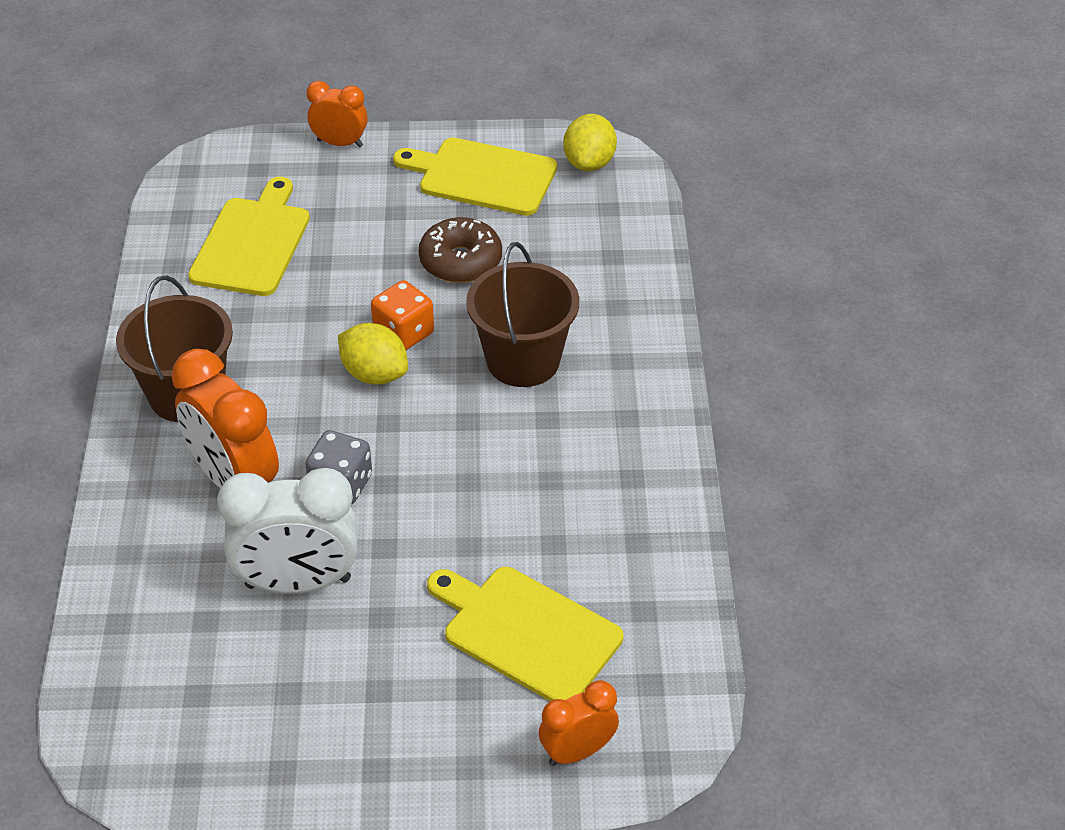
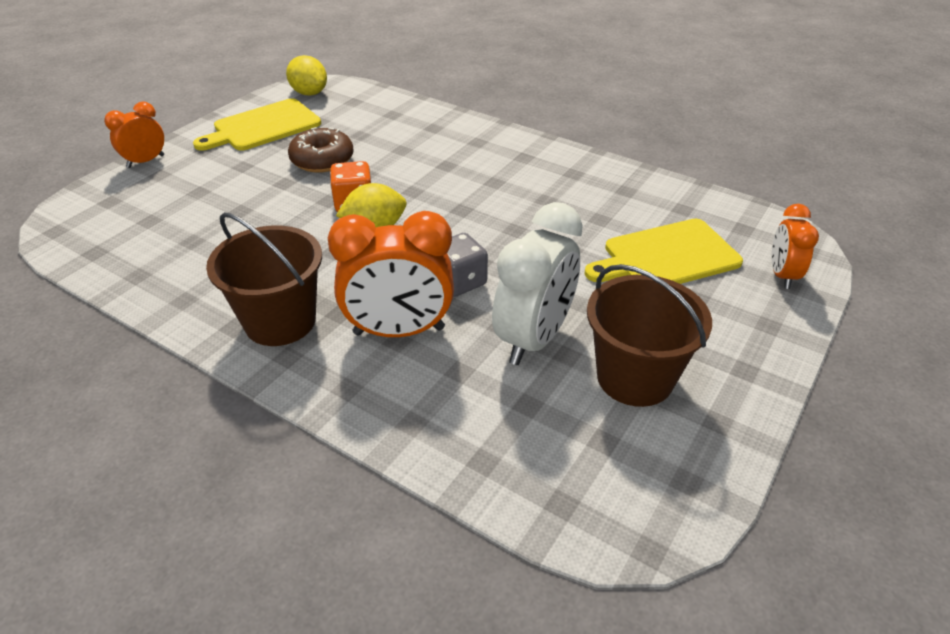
camera: 55 degrees left, 5 degrees down
yellow cutting board [188,177,310,296] -> none
brown bucket [466,242,579,387] -> brown bucket moved to [587,264,712,407]

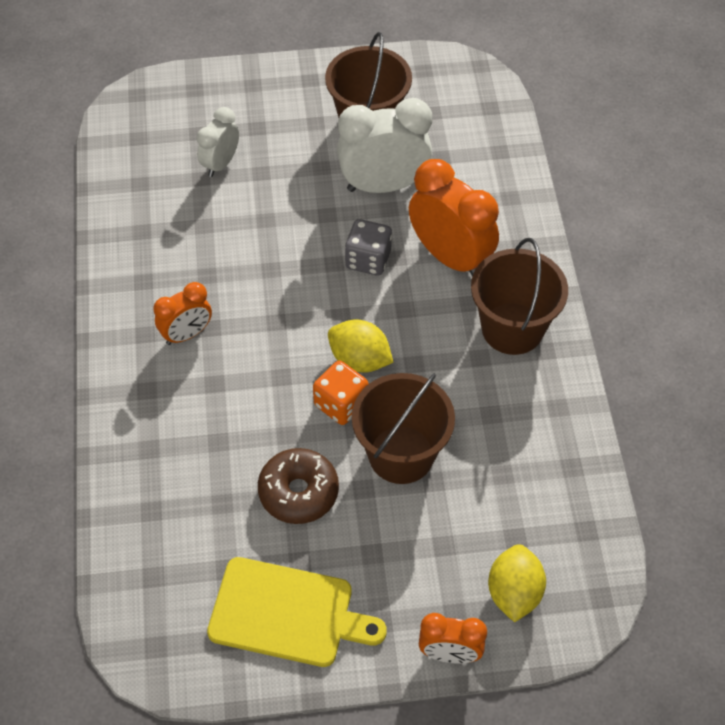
camera: 130 degrees left, 15 degrees up
yellow lemon [286,55,327,96] -> yellow lemon moved to [488,544,546,622]
yellow cutting board [584,219,743,284] -> white clock [197,107,239,177]
orange clock [771,204,819,289] -> orange clock moved to [154,282,212,345]
none -> brown bucket [352,373,455,484]

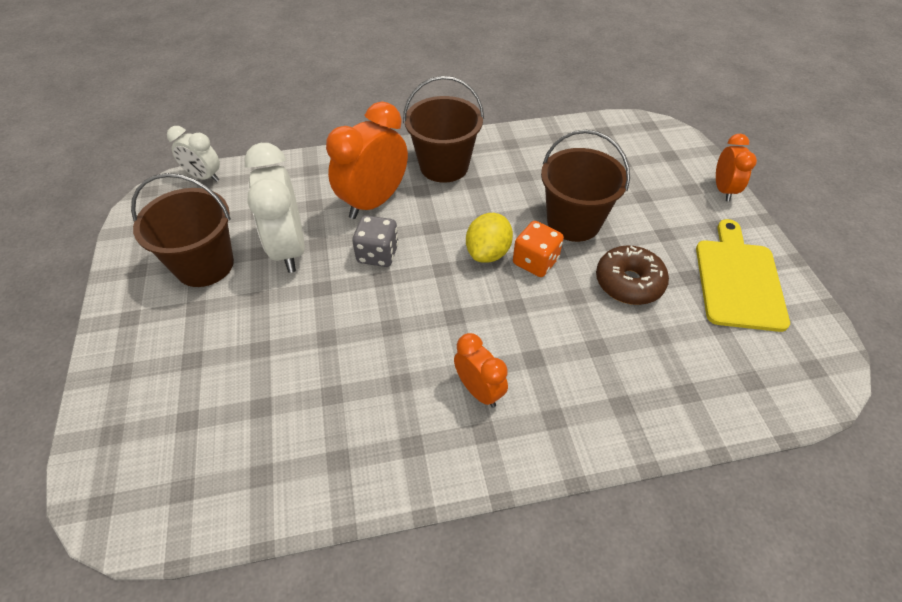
camera: 95 degrees left, 5 degrees down
white clock [197,107,239,177] -> white clock moved to [167,126,220,182]
yellow lemon [488,544,546,622] -> none

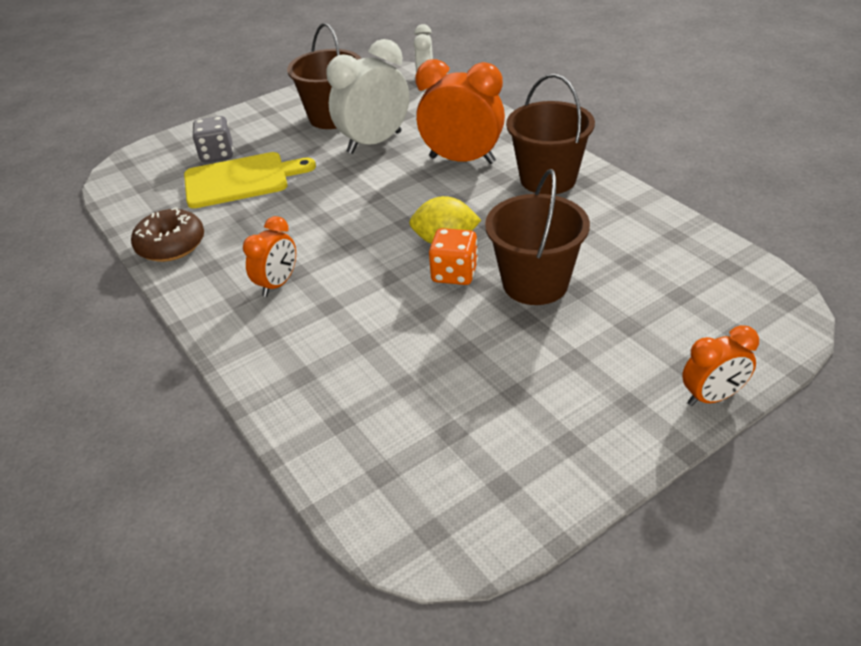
camera: 70 degrees right, 10 degrees down
grey dice [352,215,399,267] -> grey dice moved to [192,116,233,162]
brown donut [596,245,669,305] -> brown donut moved to [131,207,204,262]
yellow cutting board [696,219,790,332] -> yellow cutting board moved to [184,152,316,208]

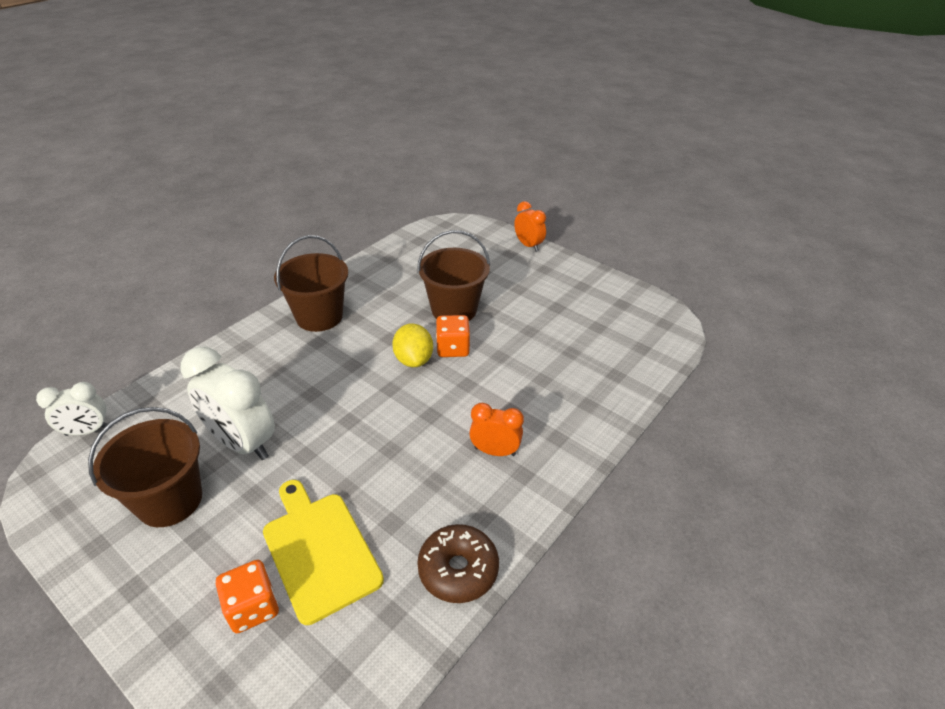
camera: 110 degrees left, 0 degrees up
grey dice [192,116,233,162] -> orange dice [216,560,279,633]
orange clock [415,59,505,164] -> none

